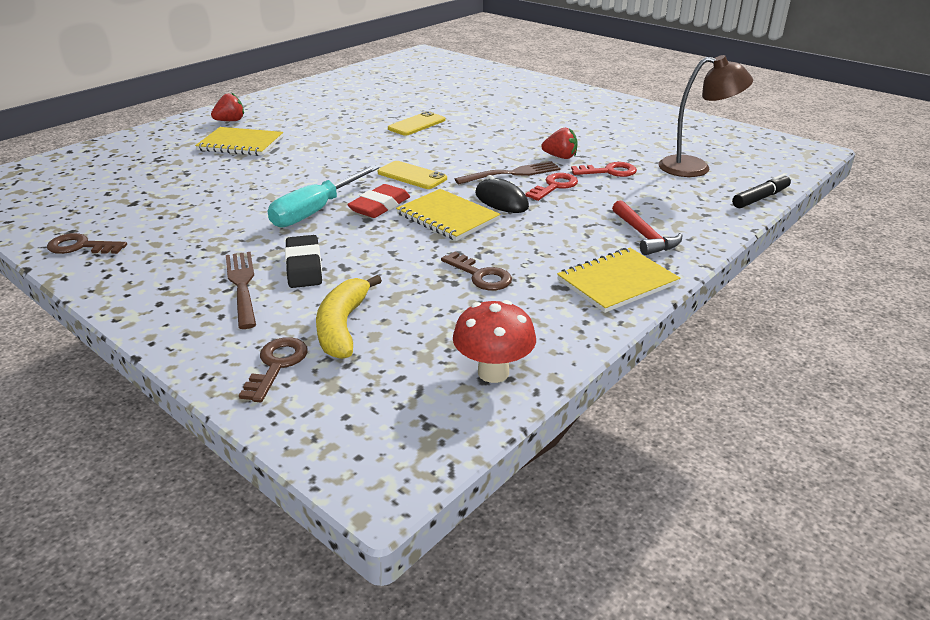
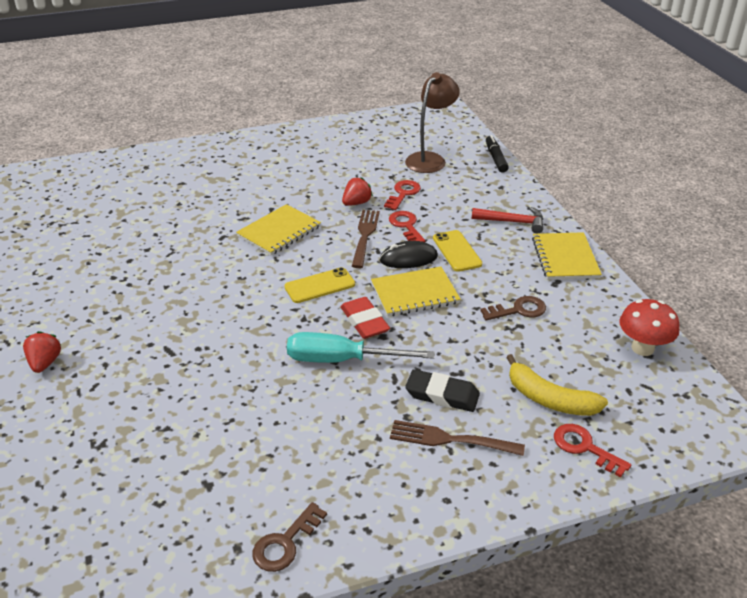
camera: 60 degrees left, 5 degrees up
yellow notebook [195,127,283,156] -> yellow notebook moved to [236,204,321,255]
brown key [239,337,308,402] -> red key [554,424,631,477]
turquoise screwdriver [268,165,379,228] -> turquoise screwdriver turned 120 degrees clockwise [287,332,435,363]
yellow phone [388,111,445,136] -> yellow phone moved to [433,230,482,272]

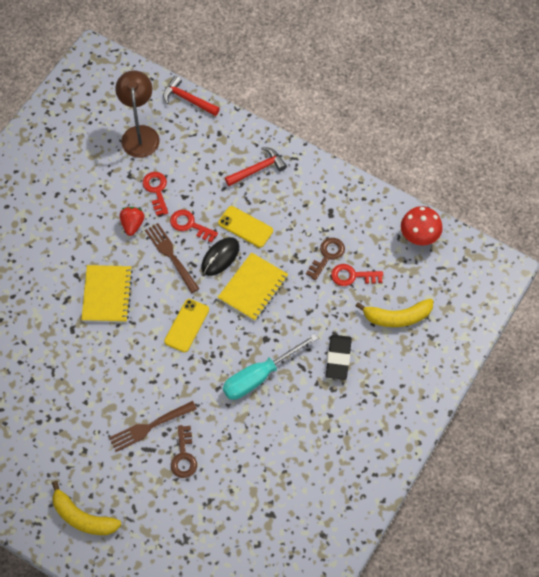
camera: 40 degrees left, 25 degrees up
red strawberry [23,331,61,373] -> yellow banana [52,481,121,535]
brown key [252,502,327,572] -> brown key moved to [171,425,197,478]
red eraser [340,297,390,339] -> none
brown fork [390,420,525,456] -> brown fork moved to [109,401,197,452]
black eraser [405,369,480,412] -> black eraser turned 60 degrees counterclockwise [326,335,352,380]
black marker [486,135,509,173] -> red hammer [163,76,220,116]
yellow notebook [532,232,602,280] -> none
red key [554,424,631,477] -> red key moved to [331,264,383,286]

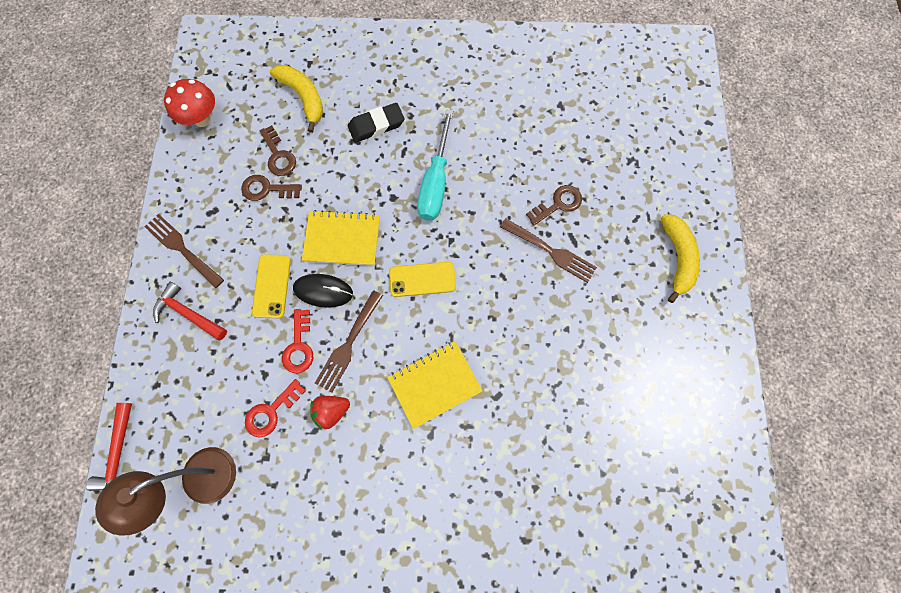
camera: 120 degrees left, 10 degrees up
turquoise screwdriver [223,334,318,400] -> turquoise screwdriver turned 75 degrees clockwise [417,109,453,221]
red key [331,264,383,286] -> brown key [259,125,296,176]
none -> brown fork [144,214,224,288]

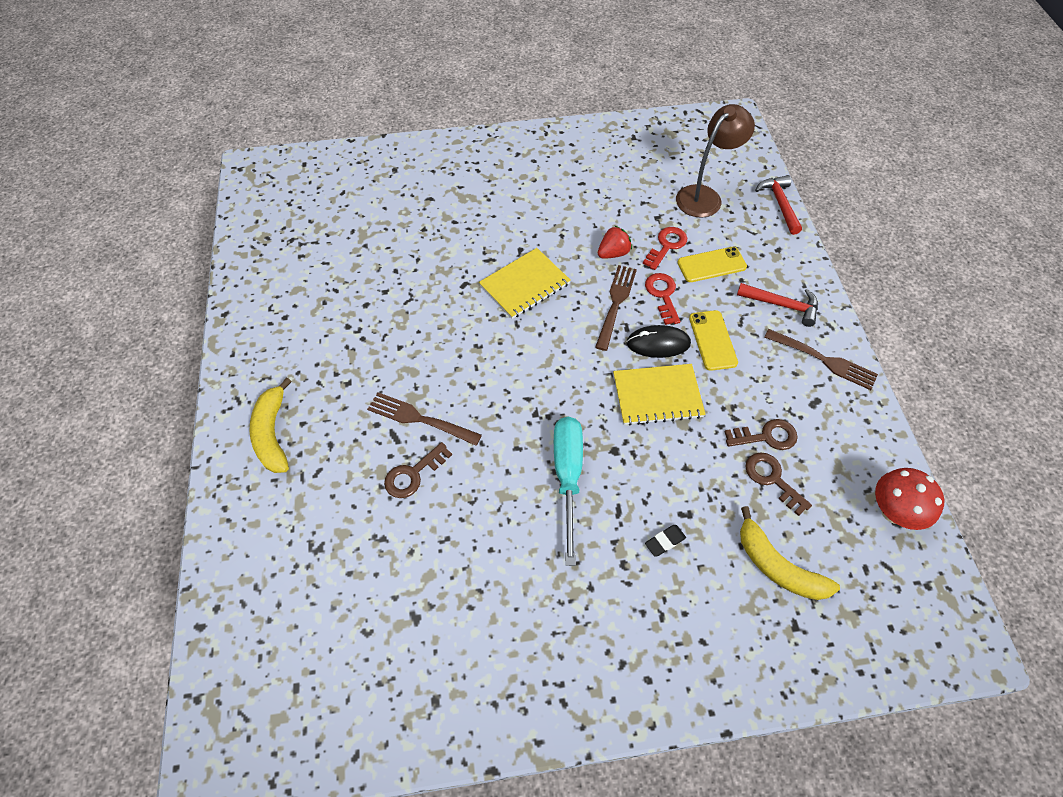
camera: 170 degrees right, 15 degrees down
black eraser [348,103,405,143] -> black eraser [645,525,686,557], size x0.56
yellow phone [389,262,456,297] -> yellow phone moved to [677,247,747,282]

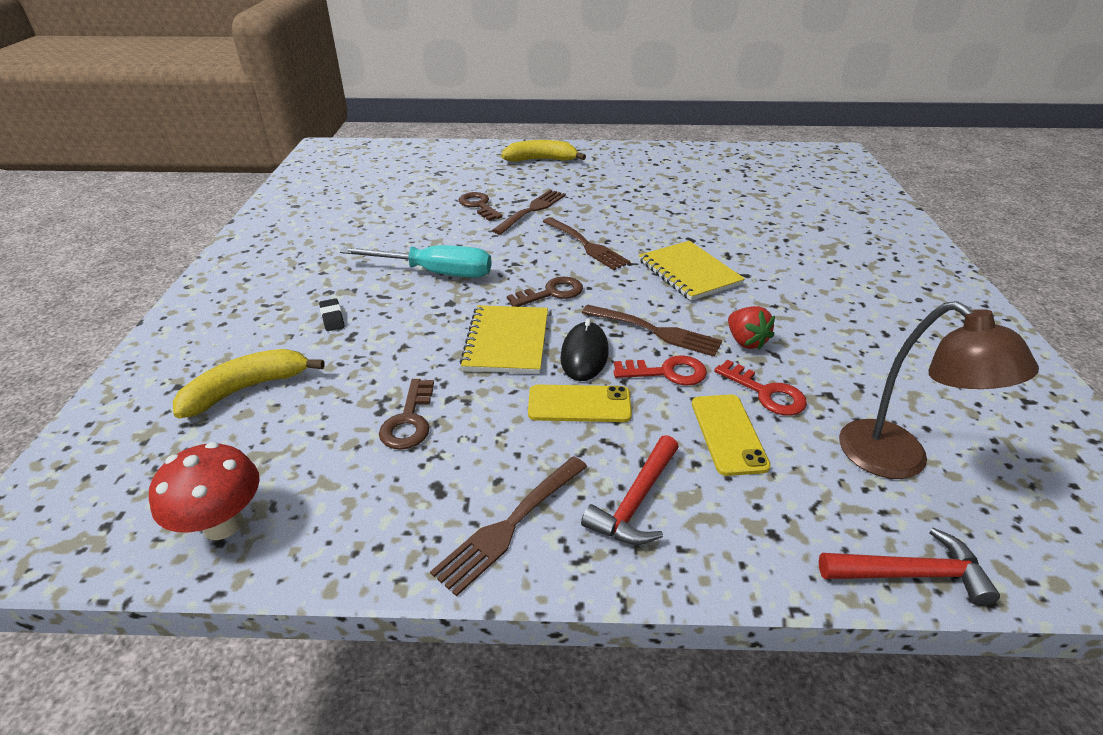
camera: 100 degrees right, 20 degrees down
brown key [745,452,812,516] -> brown key moved to [507,277,583,307]
none -> brown fork [543,217,631,270]

